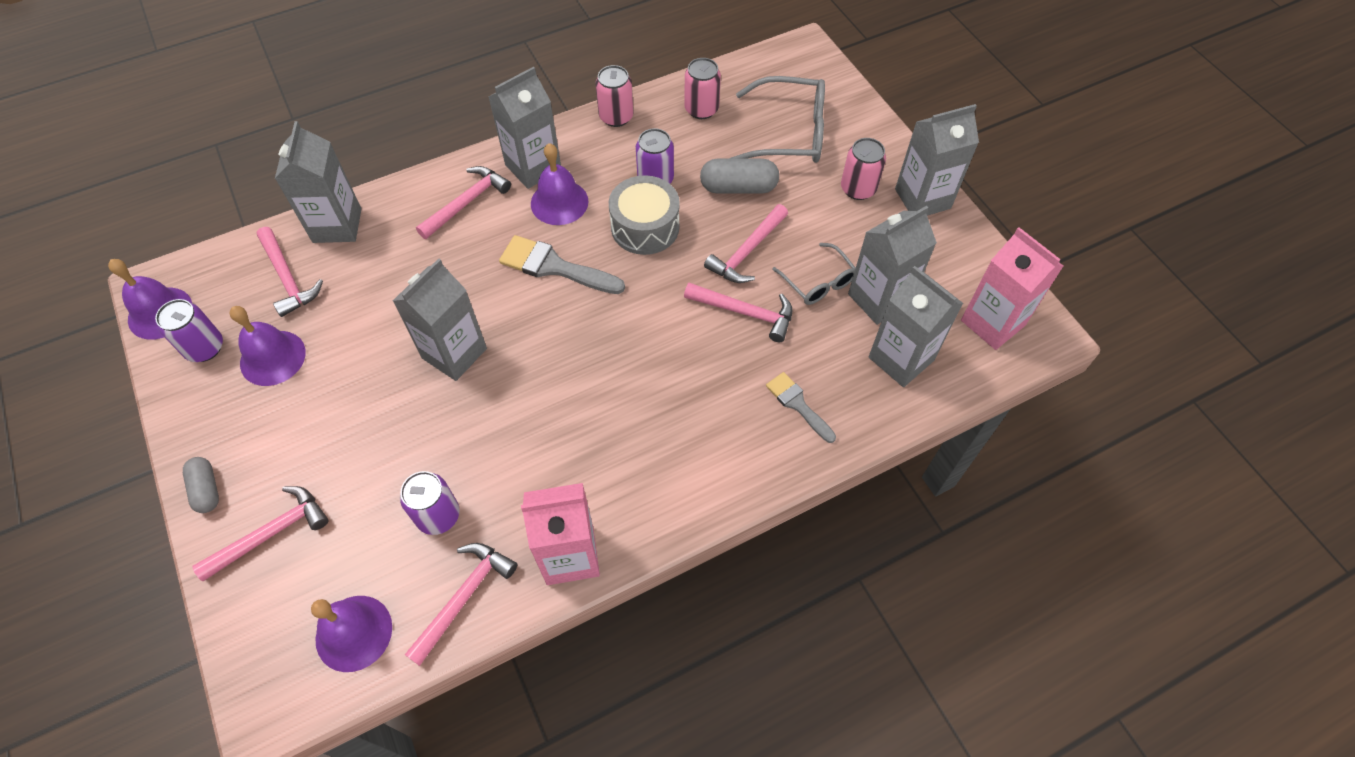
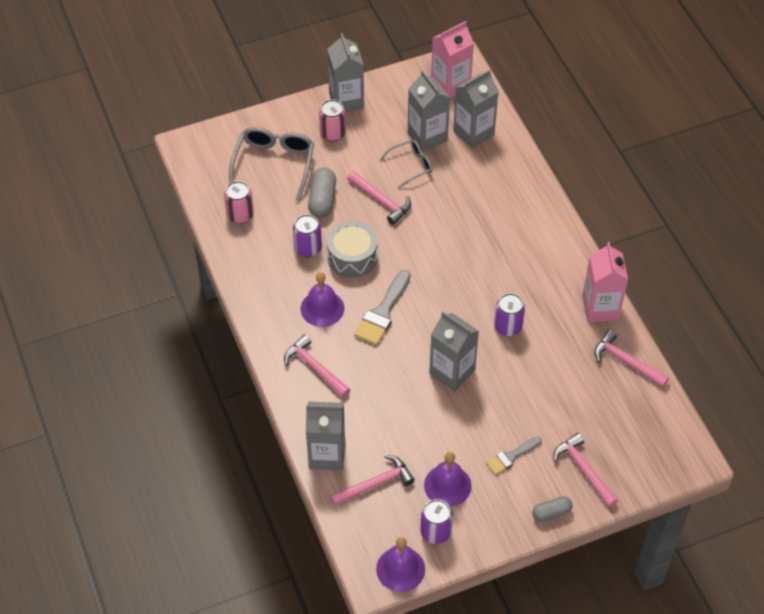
camera: 85 degrees left, 5 degrees down
purple bell [311,596,392,672] -> none
purple can [400,471,460,535] -> purple can moved to [494,293,525,336]
grey carton [488,67,561,189] -> none
pink can [596,65,633,127] -> none
pink hammer [684,283,793,342] -> none
grey brush [766,372,836,443] -> grey brush moved to [486,437,542,475]

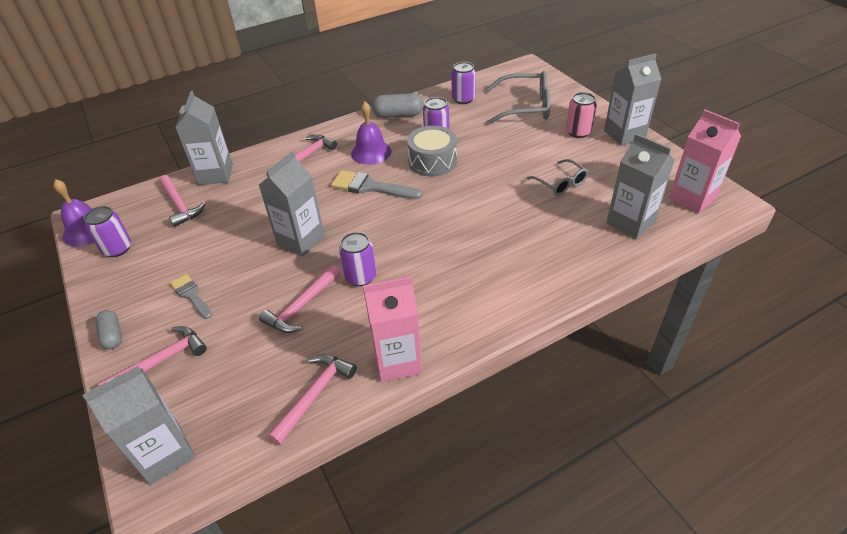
camera: 85 degrees right, 10 degrees down
pink can [224,181,254,224] -> purple can [451,62,476,104]
grey capsule [308,168,336,218] -> grey capsule moved to [372,93,424,118]
pink hammer [347,171,411,225] -> pink hammer moved to [259,265,341,333]
grey carton [408,70,450,152] -> grey carton moved to [83,366,195,485]
purple bell [424,452,472,507] -> none

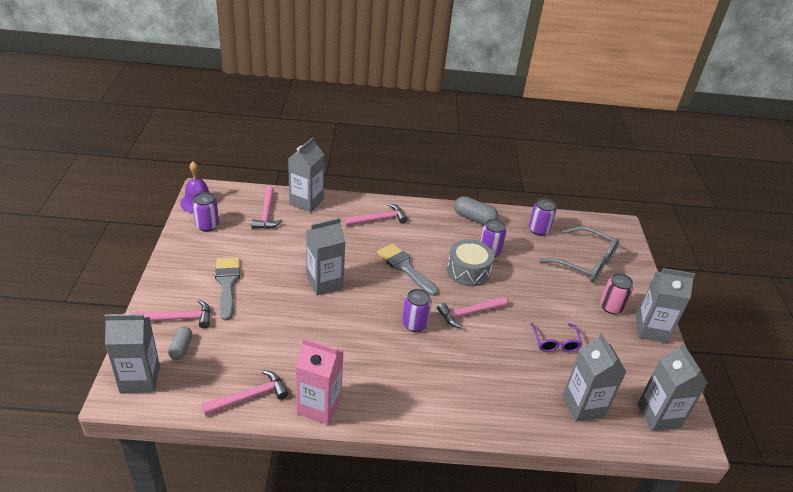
camera: 25 degrees right, 5 degrees down
grey capsule [95,310,122,349] -> grey capsule moved to [168,327,192,360]
grey brush [170,274,212,319] -> grey brush [215,257,240,320], size x1.60
pink hammer [259,265,341,333] -> pink hammer moved to [437,296,507,328]
purple can [339,232,377,286] -> purple can moved to [402,289,432,332]
purple bell [351,101,391,165] -> none
grey glasses [527,159,589,196] -> purple glasses [530,323,582,352]
pink carton [669,109,741,213] -> grey carton [637,343,708,431]

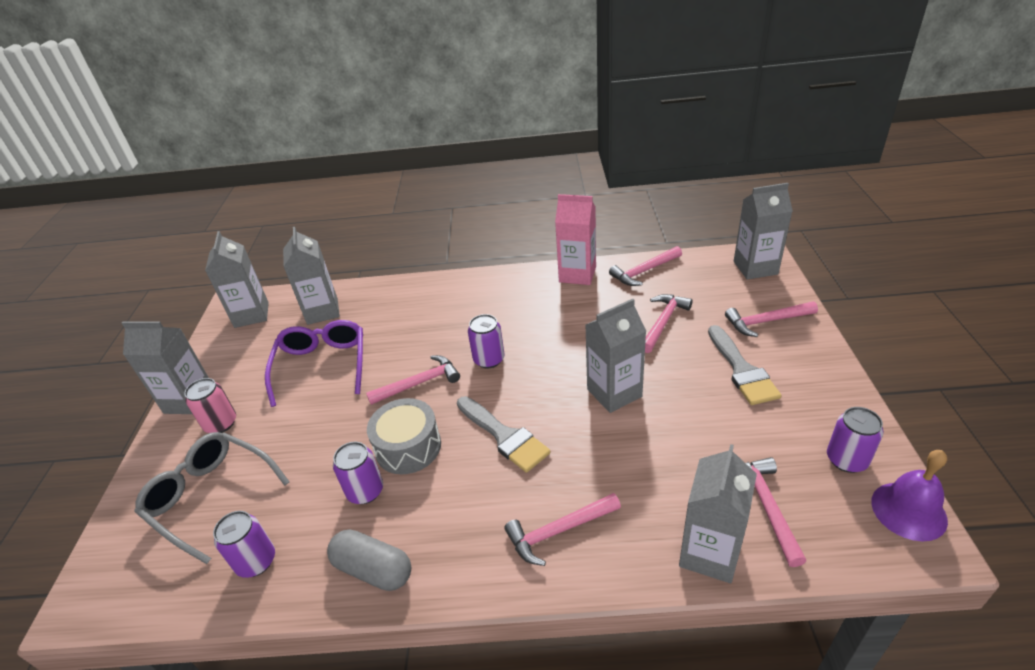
camera: 175 degrees left, 0 degrees up
grey capsule [168,327,192,360] -> none
purple glasses [530,323,582,352] -> purple glasses [265,320,363,407], size x1.70
none -> pink hammer [645,294,693,353]

